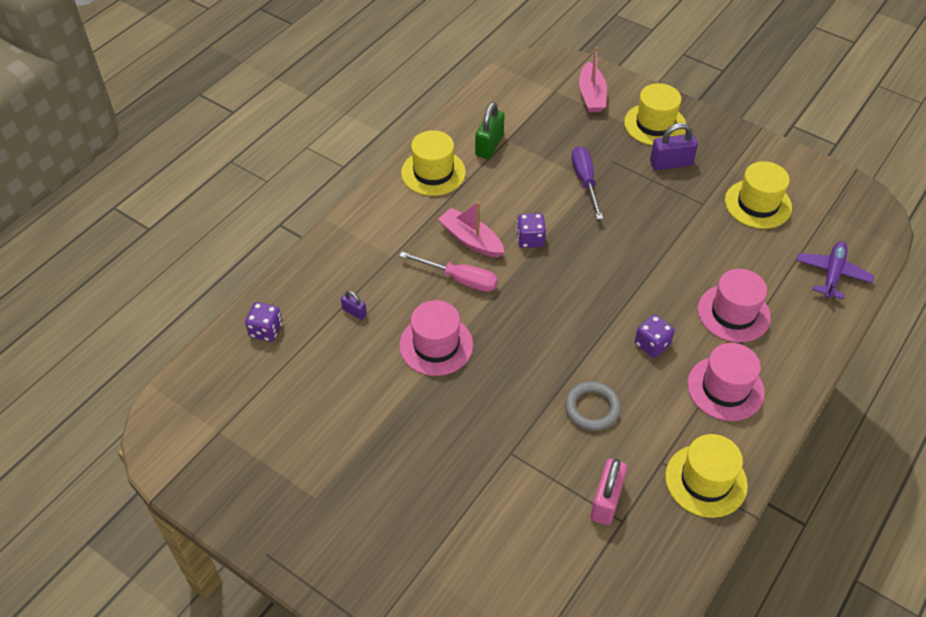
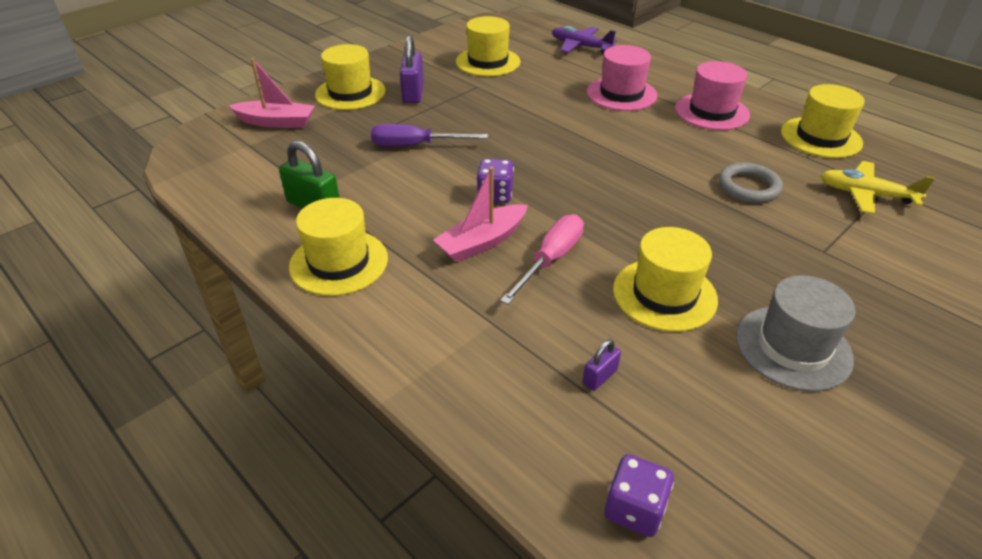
camera: 80 degrees left, 10 degrees down
pink hat [399,300,473,376] -> yellow hat [613,227,718,332]
pink padlock [590,459,627,525] -> yellow plane [820,161,935,214]
purple dice [635,315,675,358] -> none
none -> grey hat [736,275,856,392]

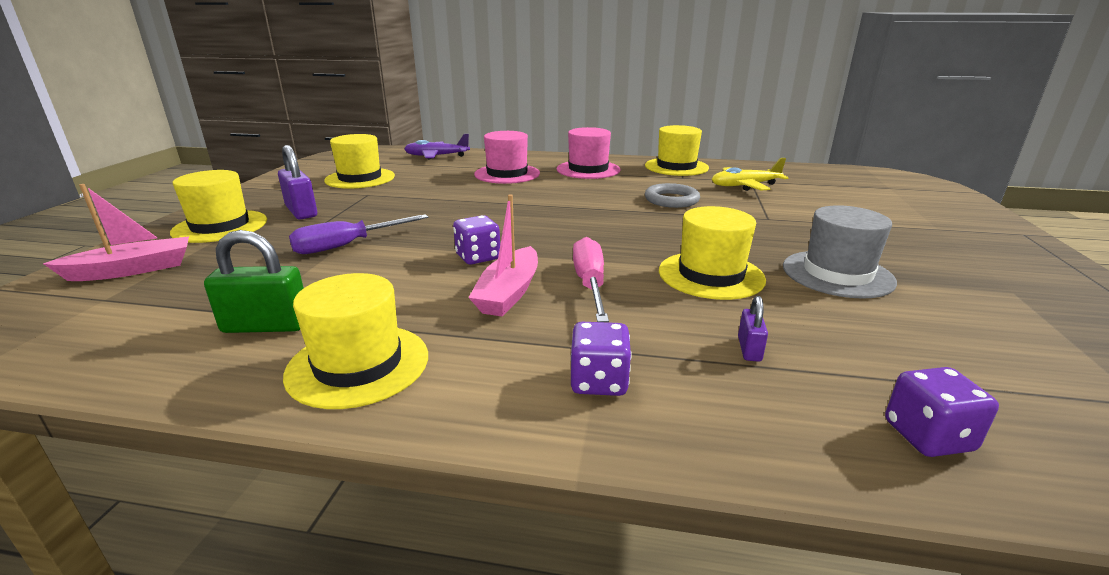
camera: 35 degrees left, 15 degrees down
none -> purple dice [571,322,632,396]

